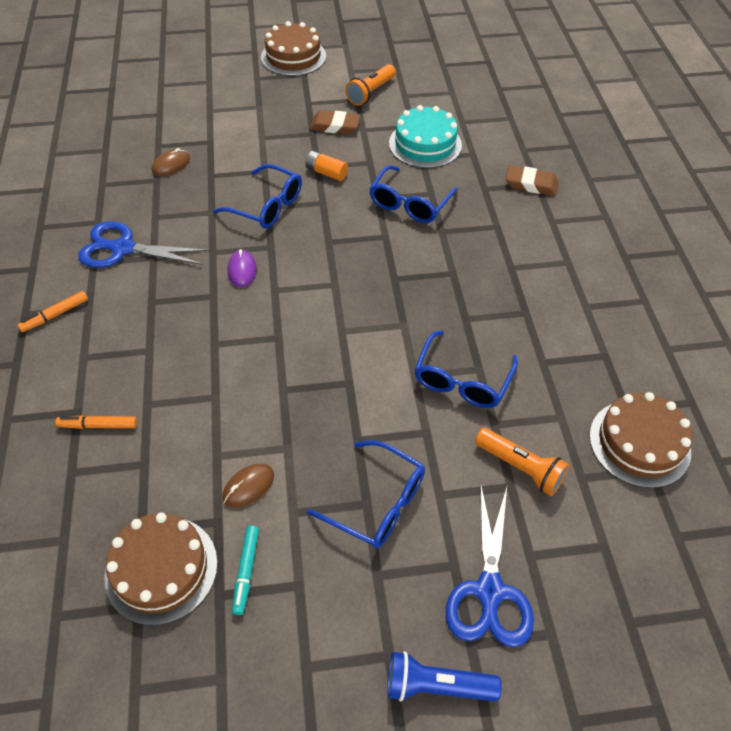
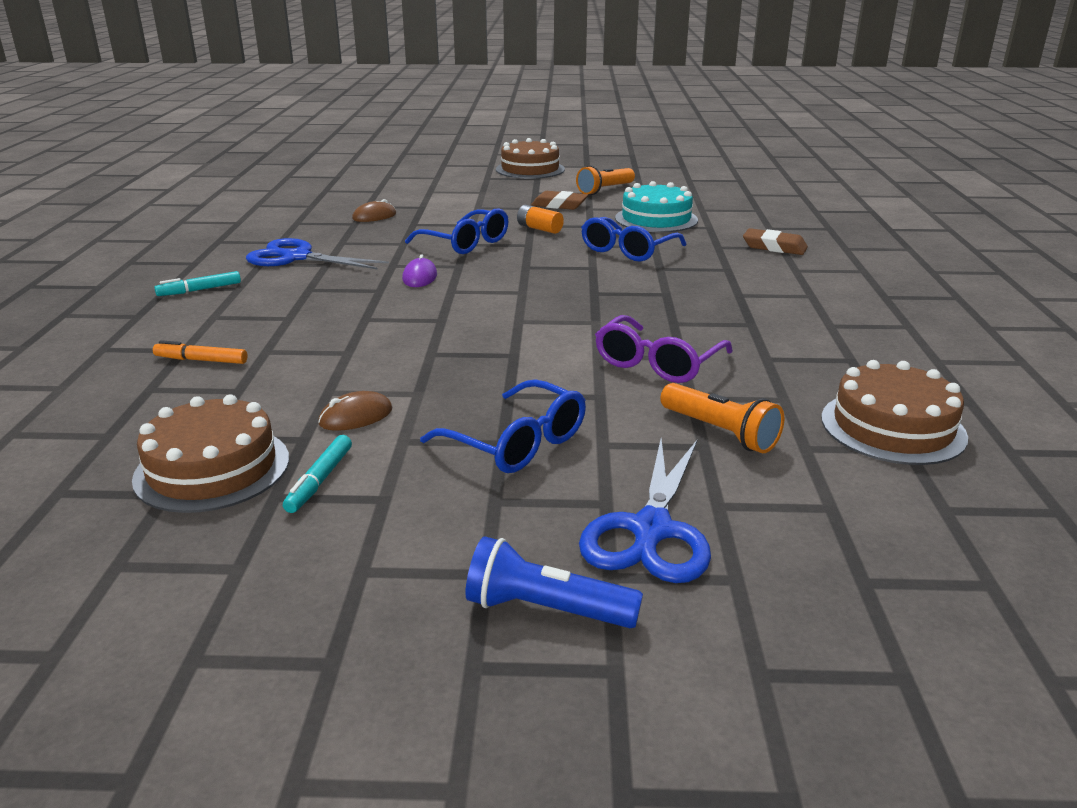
camera: 10 degrees right, 25 degrees down
orange marker [18,291,88,332] -> turquoise marker [154,271,241,296]
blue glasses [414,330,518,408] -> purple glasses [595,315,733,383]

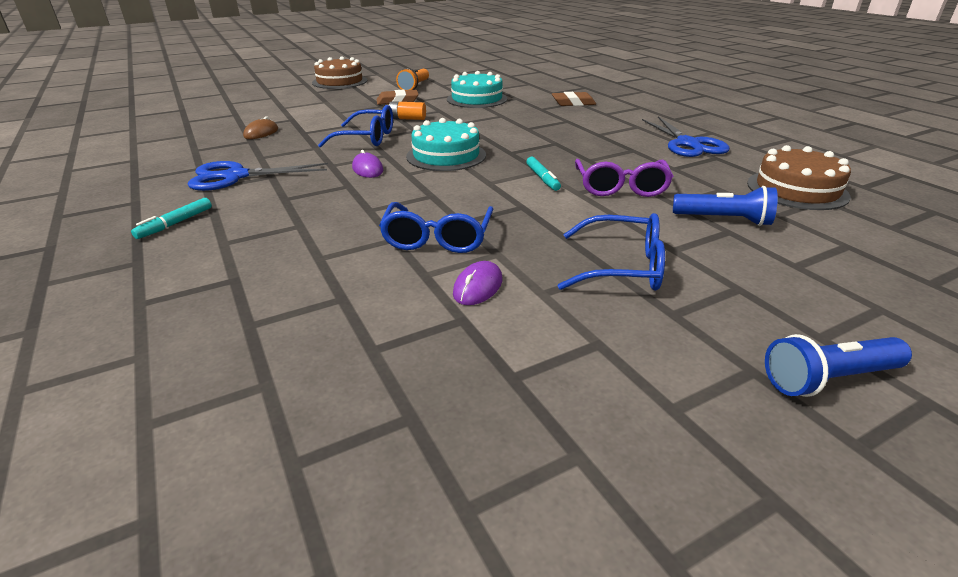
camera: 30 degrees left, 5 degrees up
brown cake [132,395,289,513] -> none
orange marker [153,340,248,364] -> none
turquoise marker [283,435,352,513] -> turquoise marker moved to [526,157,561,191]
brown mouse [318,391,393,431] -> purple mouse [453,261,502,305]
blue scissors [579,439,711,583] -> blue scissors moved to [642,116,730,157]
blue glasses [581,217,687,262] -> blue glasses moved to [379,202,493,253]
orange flashlight [660,383,784,453] -> blue flashlight [673,186,778,226]
none -> turquoise cake [406,118,486,171]

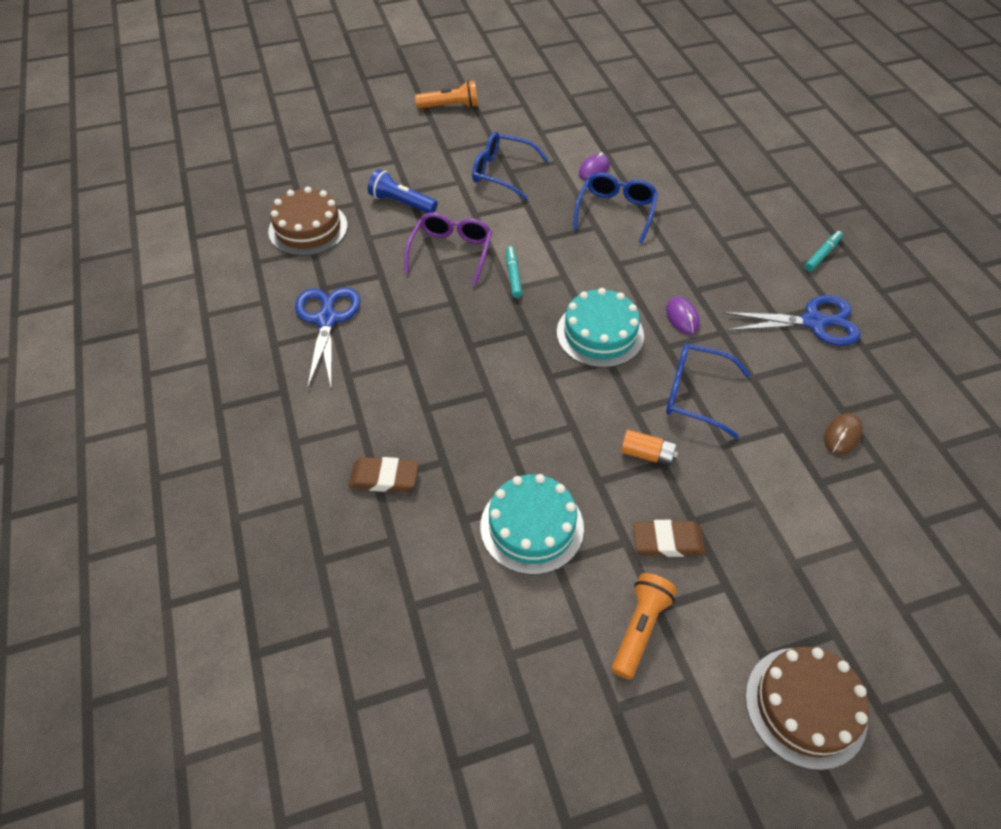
camera: 170 degrees left, 20 degrees up
blue flashlight [765,334,912,397] -> orange flashlight [415,80,478,108]

